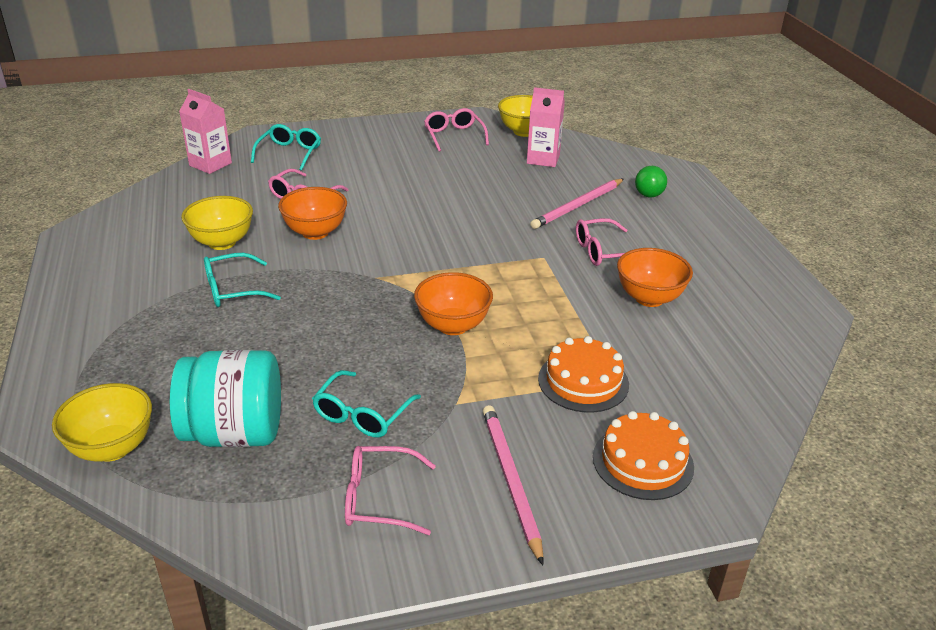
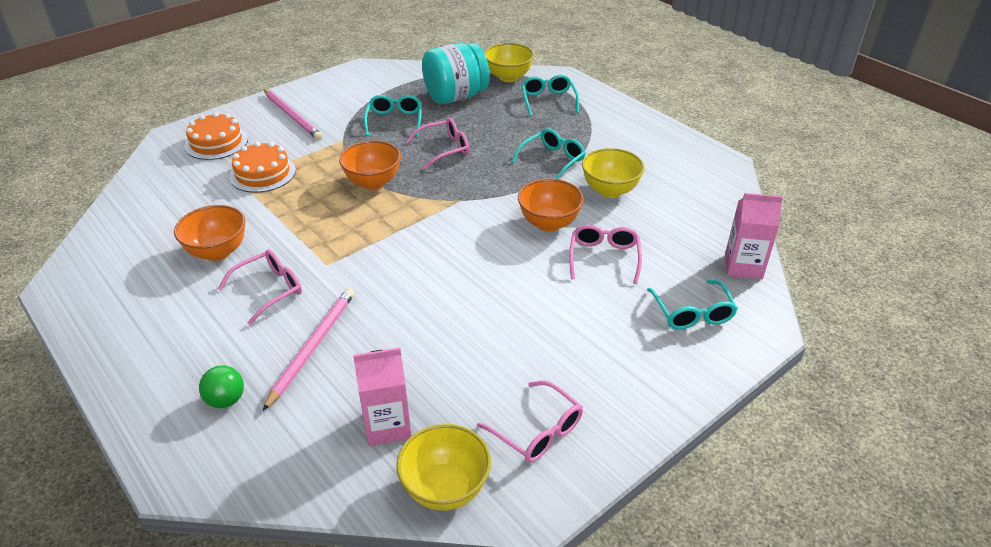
camera: 155 degrees right, 5 degrees up
pink glasses [345,446,436,535] -> pink glasses moved to [406,118,469,169]
none -> turquoise glasses [522,75,579,116]

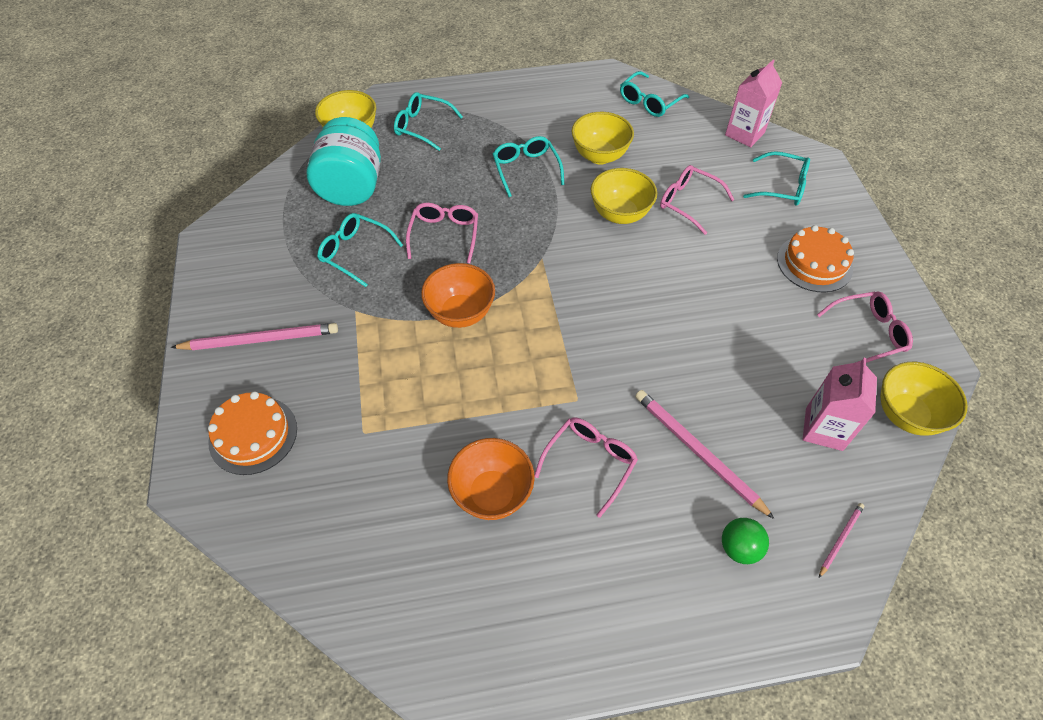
camera: 60 degrees left, 15 degrees up
pink glasses [218,249,302,325] -> pink glasses turned 45 degrees clockwise [534,417,638,518]
orange cake [229,142,296,193] -> orange cake moved to [777,225,854,292]
orange bowl [518,178,584,232] -> yellow bowl [591,168,657,224]
none -> turquoise glasses [620,71,689,117]
none -> pink pencil [819,503,864,578]

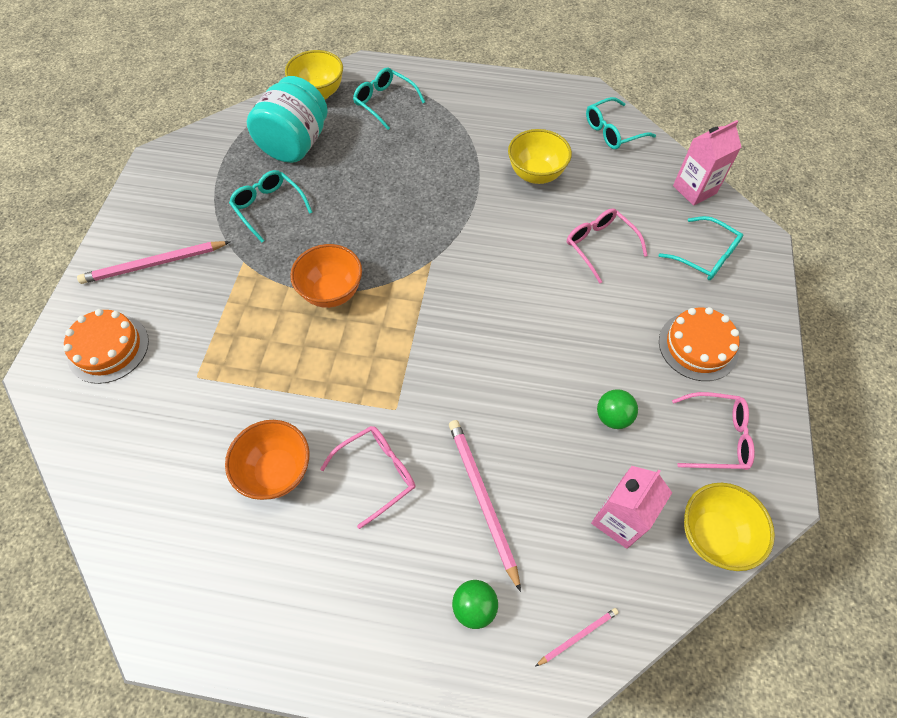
camera: 20 degrees right, 5 degrees up
pink pencil [171,323,338,350] -> pink pencil turned 150 degrees clockwise [77,241,230,284]
pink glasses [406,203,478,264] -> none
turquoise glasses [493,136,565,197] -> none
yellow bowl [591,168,657,224] -> none
none -> green ball [597,389,638,429]

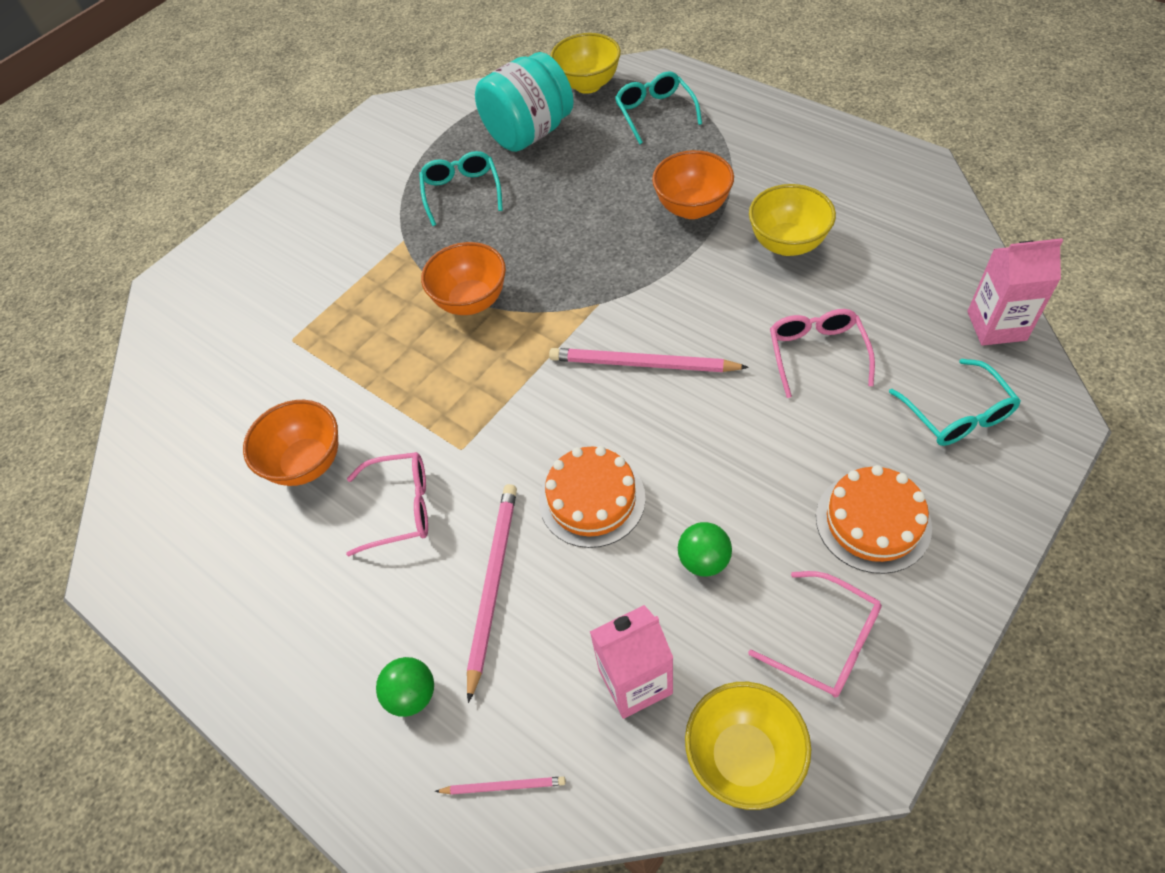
camera: 35 degrees right, 5 degrees down
orange cake [63,309,149,384] -> orange cake moved to [539,446,646,548]
pink pencil [77,241,230,284] -> pink pencil moved to [549,348,749,372]
turquoise glasses [586,97,656,149] -> none
none -> orange bowl [652,150,734,219]

